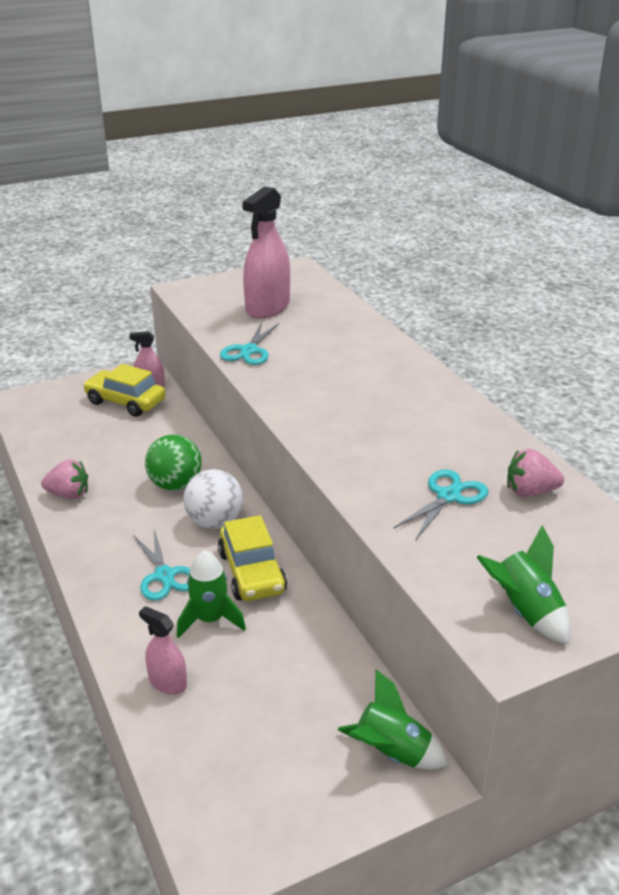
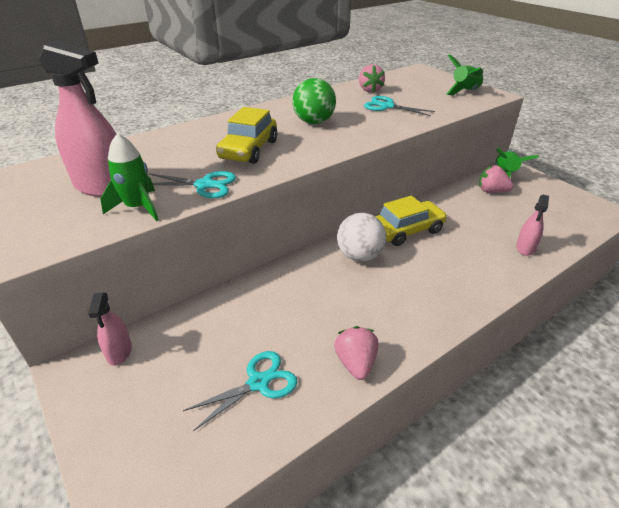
camera: 100 degrees left, 5 degrees up
yellow car [83,364,166,417] -> yellow car moved to [216,107,277,164]
turquoise scissors [133,529,190,600] -> turquoise scissors moved to [183,351,297,431]
green ball [145,434,202,491] -> green ball moved to [292,78,336,124]
green rocket [177,550,246,638] -> green rocket moved to [101,133,159,221]
none -> pink strawberry [479,165,514,193]

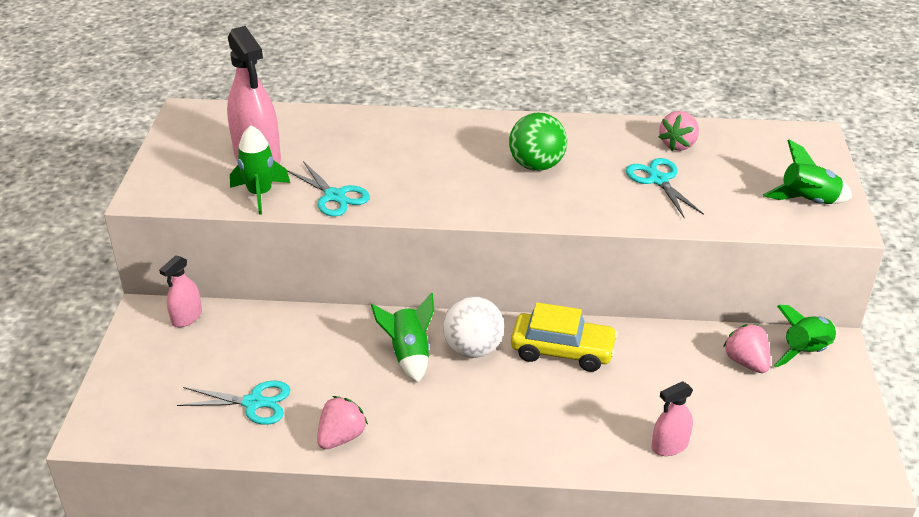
camera: 40 degrees right, 0 degrees up
yellow car [216,107,277,164] -> none
none -> green rocket [371,293,434,383]

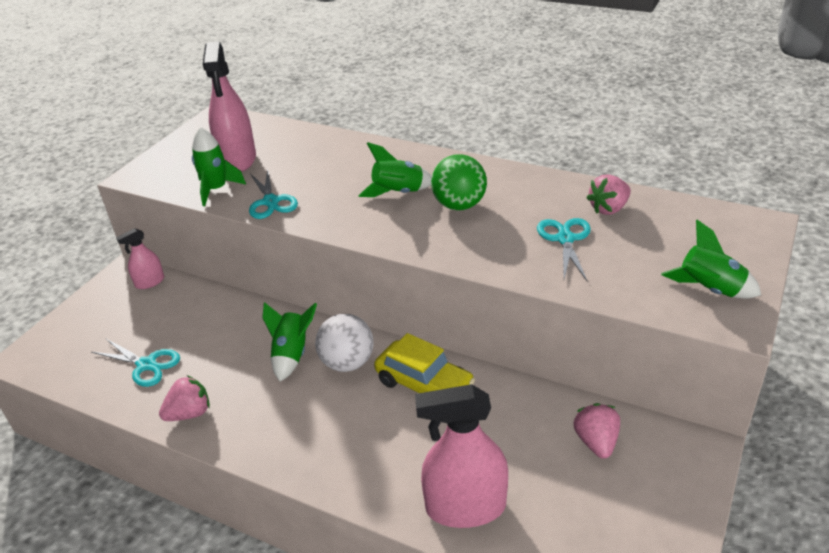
camera: 25 degrees right, 0 degrees up
pink spray bottle [651,381,693,456] -> pink spray bottle [415,384,508,528], size x1.91
green rocket [774,305,837,367] -> green rocket moved to [358,142,432,197]

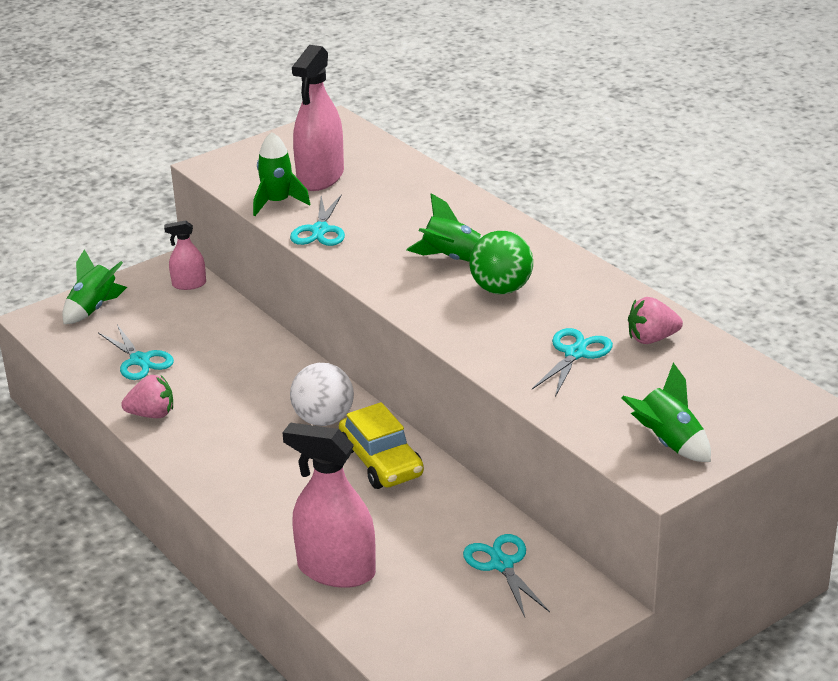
camera: 25 degrees right, 5 degrees down
green rocket [262,302,317,381] -> green rocket moved to [62,249,127,324]
pink strawberry [574,403,620,459] -> turquoise scissors [463,534,550,617]

